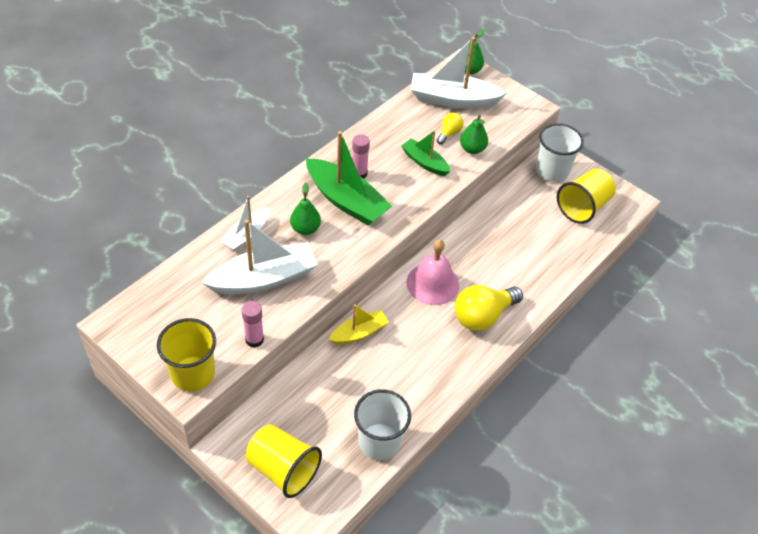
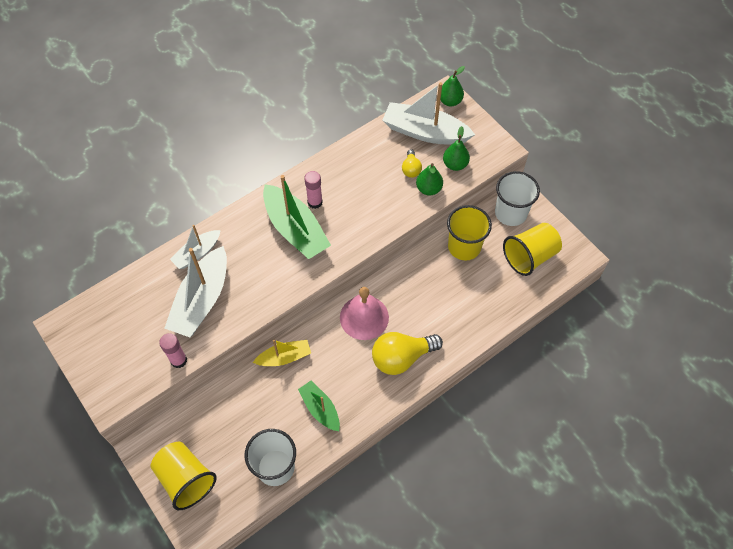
camera: 15 degrees right, 10 degrees up
yellow cup [157,318,216,392] -> yellow cup moved to [447,205,492,260]
white boat [201,219,318,294] -> white boat turned 120 degrees clockwise [164,246,227,337]
green pear [290,182,321,235] -> green pear moved to [443,126,470,171]
green boat [401,130,450,176] -> green boat moved to [298,381,340,431]
yellow light bulb [437,113,464,144] -> yellow light bulb turned 135 degrees clockwise [402,149,422,178]

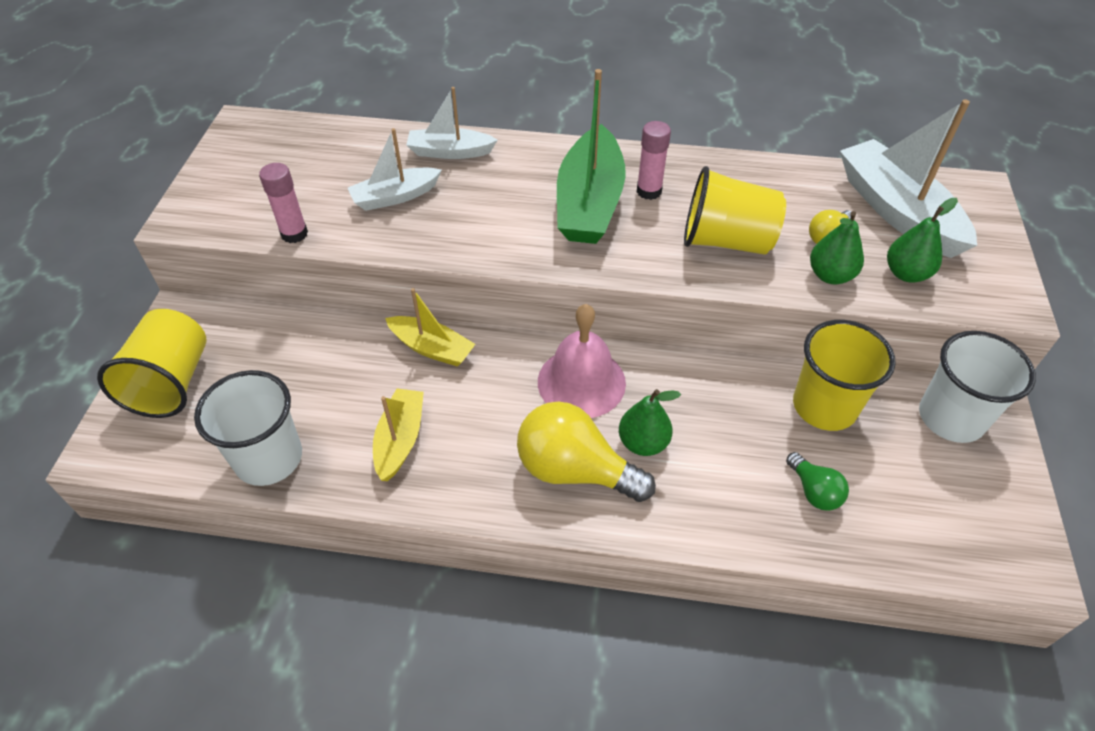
camera: 45 degrees right, 10 degrees down
white boat [164,246,227,337] -> white boat [348,128,442,211], size x0.57
green boat [298,381,340,431] -> yellow boat [373,388,424,481]
green pear [440,66,465,106] -> green pear moved to [619,389,681,456]
yellow cup [503,223,562,276] -> yellow cup moved to [684,166,786,255]
none -> green light bulb [786,452,849,511]

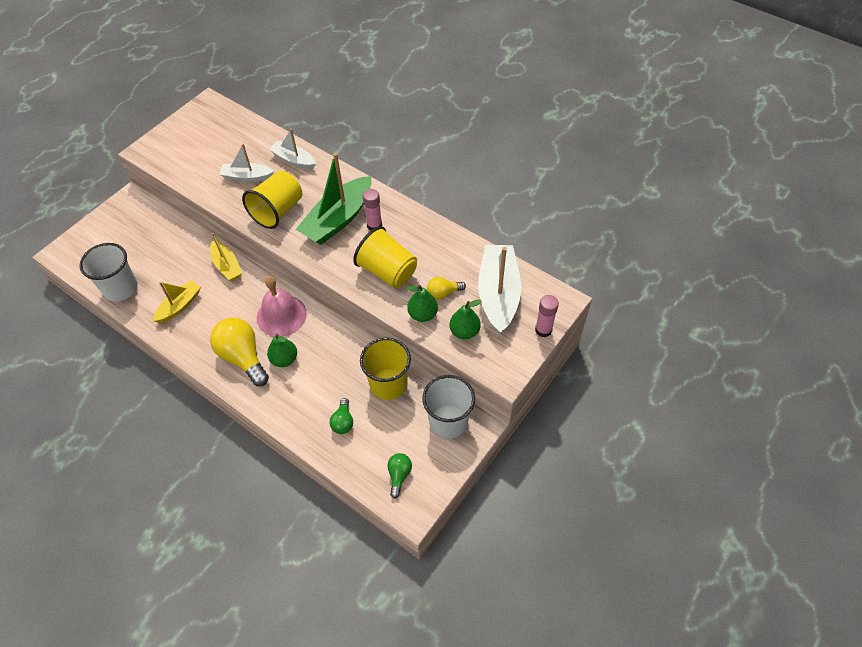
camera: 30 degrees right, 5 degrees up
yellow cup [97,309,207,418] -> yellow cup moved to [242,171,302,229]
pink glue stick [259,163,308,243] -> pink glue stick moved to [535,295,559,338]
none -> green light bulb [387,453,412,499]

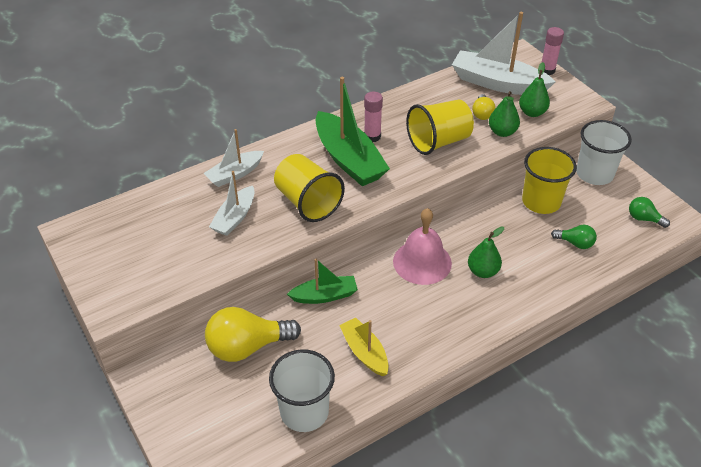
camera: 70 degrees left, 10 degrees down
yellow boat [210,233,242,281] -> green boat [287,259,358,304]
yellow light bulb [210,318,269,386] -> yellow light bulb moved to [205,307,301,362]

